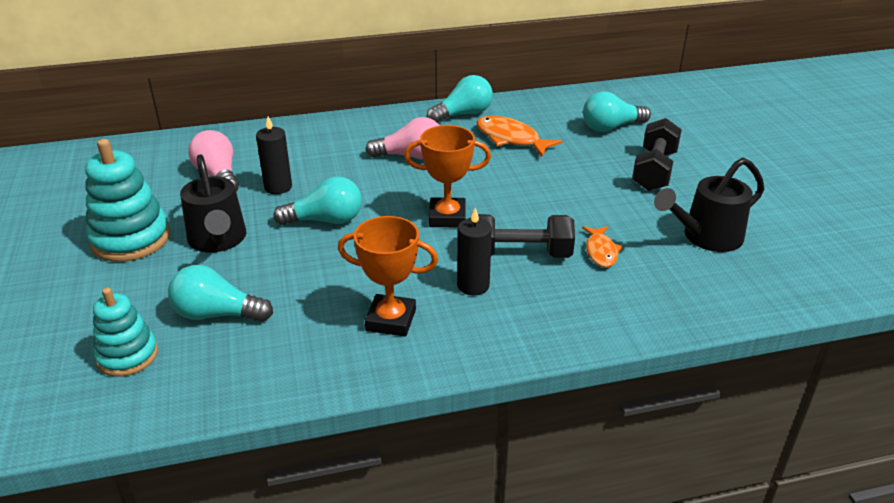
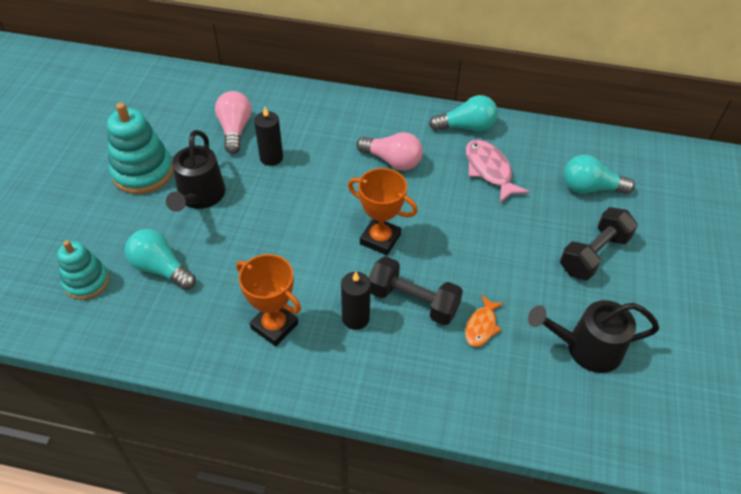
camera: 25 degrees right, 15 degrees up
turquoise light bulb [273,177,362,225] -> none
orange fish [476,116,563,157] -> pink fish [466,139,530,203]

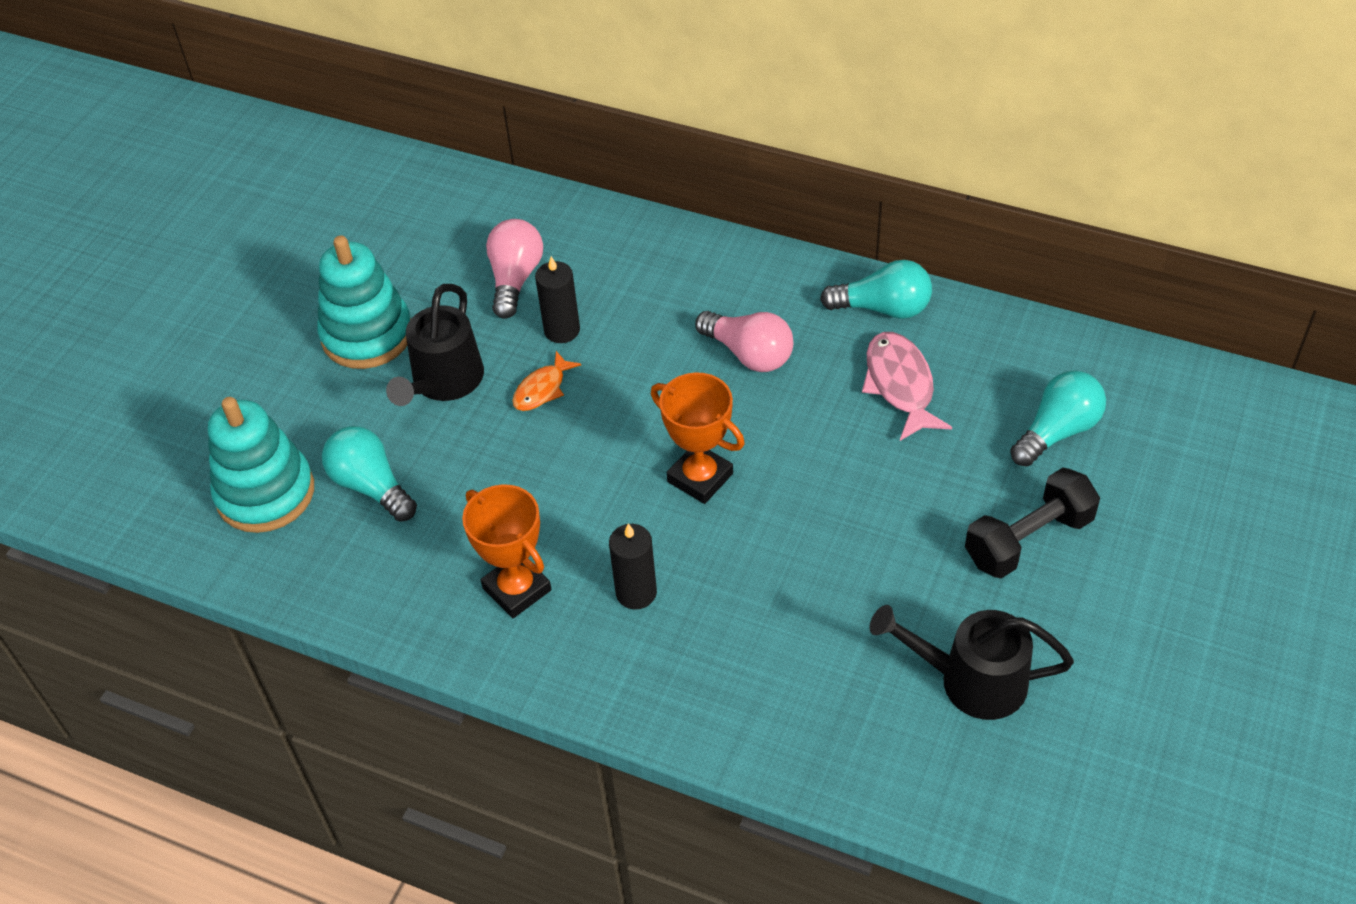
camera: 15 degrees right, 0 degrees up
turquoise stacking toy [57,240,109,300] -> turquoise stacking toy [208,397,314,533], size x1.55
black dumbbell [369,256,463,325] -> none
orange fish [465,295,504,347] -> orange fish moved to [512,351,581,411]
turquoise light bulb [564,155,635,194] -> turquoise light bulb turned 120 degrees clockwise [1010,370,1106,467]

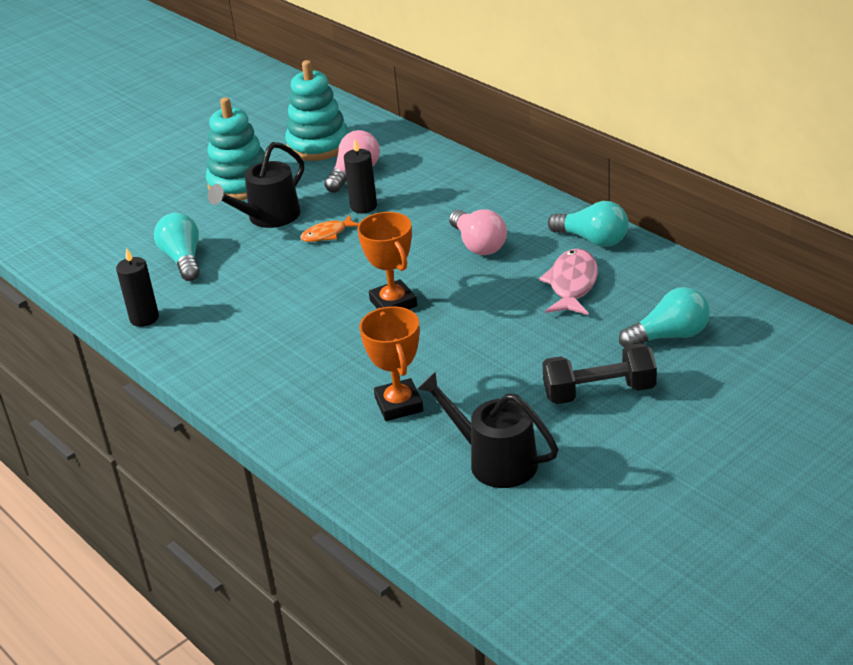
camera: 25 degrees right, 15 degrees down
turquoise stacking toy [208,397,314,533] -> turquoise stacking toy moved to [285,60,349,161]
orange trophy [462,485,551,618] -> orange trophy moved to [359,306,423,421]
black candle [609,524,657,609] -> black candle moved to [116,248,159,327]

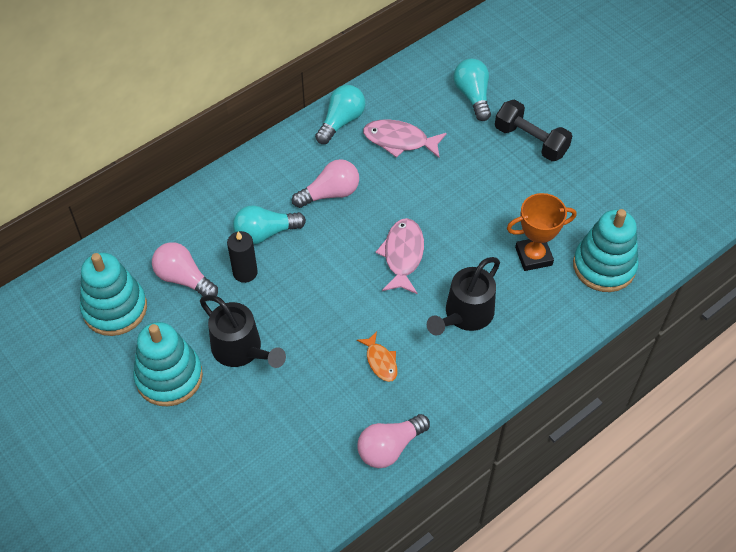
camera: 90 degrees left, 20 degrees up
black candle [116,248,159,327] -> pink light bulb [357,414,430,468]
turquoise light bulb [154,213,200,281] -> turquoise light bulb moved to [233,205,306,245]
orange fish [300,215,359,242] -> orange fish moved to [357,332,398,382]
orange trophy [357,212,417,309] -> pink fish [375,218,424,294]
black watering can [417,372,558,488] -> black watering can moved to [427,257,500,335]
black dumbbell [542,343,657,404] -> black dumbbell turned 45 degrees counterclockwise [495,100,572,161]
none -> turquoise stacking toy [573,209,639,292]

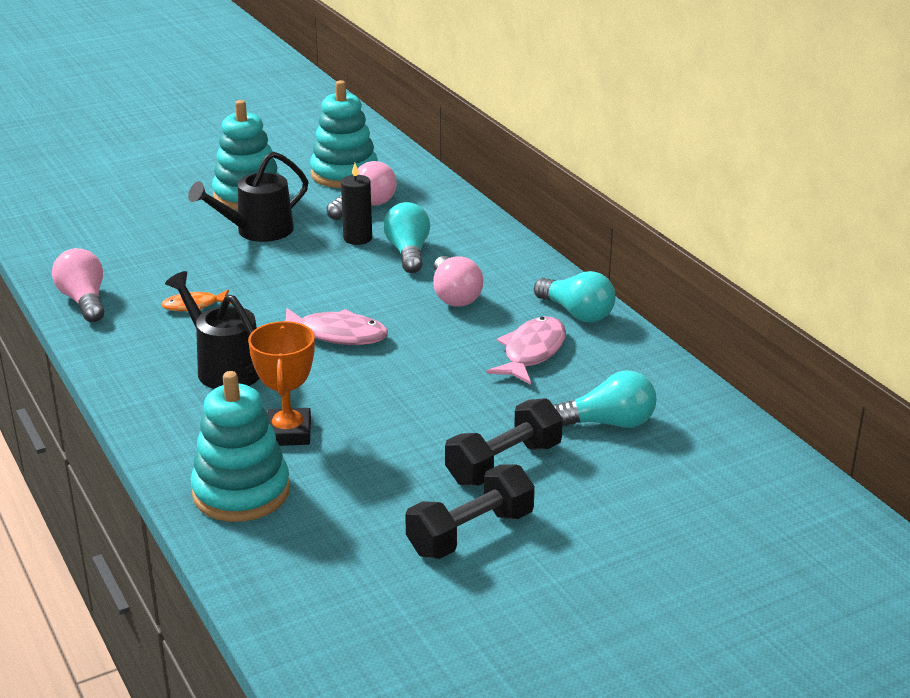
camera: 100 degrees right, 25 degrees down
none -> black dumbbell [405,464,535,559]

